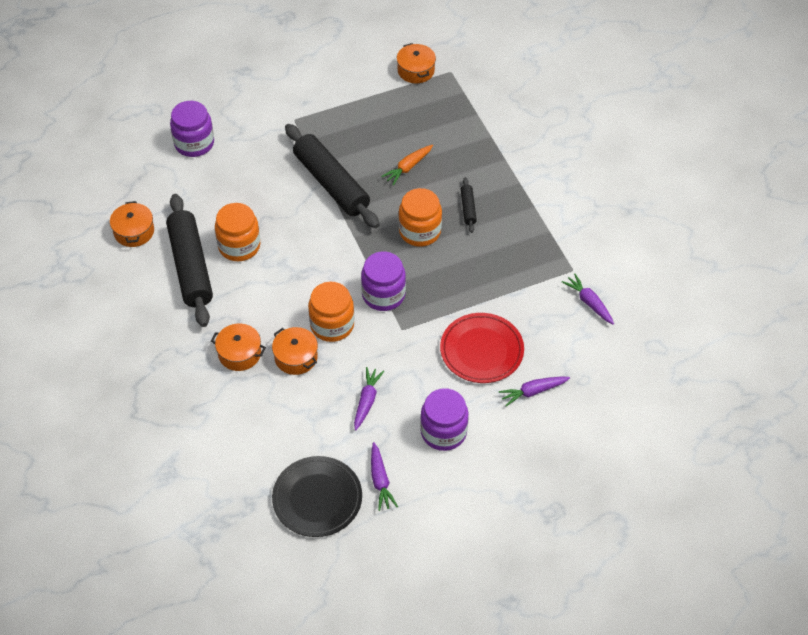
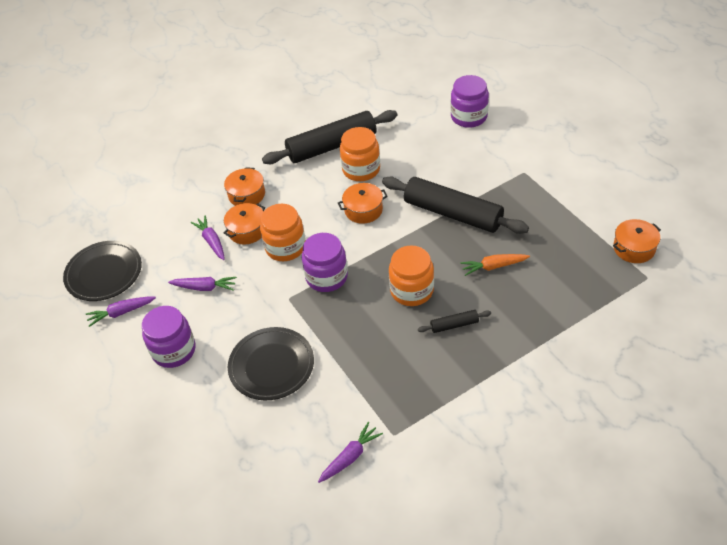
camera: 85 degrees right, 5 degrees down
orange pot [110,201,154,247] -> orange pot moved to [338,183,388,224]
black rolling pin [285,124,379,228] -> black rolling pin turned 75 degrees clockwise [382,177,529,234]
orange carrot [381,145,433,185] -> orange carrot turned 45 degrees counterclockwise [460,254,530,276]
red plate [440,313,524,383] -> black plate [228,327,314,400]
purple carrot [499,377,570,406] -> purple carrot moved to [191,216,225,260]

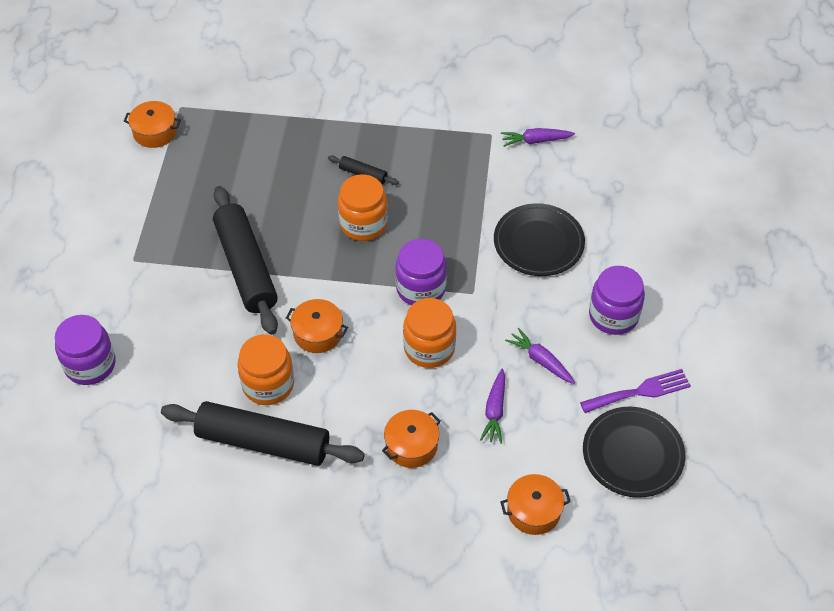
camera: 145 degrees left, 5 degrees up
purple carrot [86,297,156,327] -> purple fork [580,369,691,413]
orange pot [224,203,265,244] -> orange pot moved to [500,474,571,535]
orange carrot [460,254,530,276] -> none

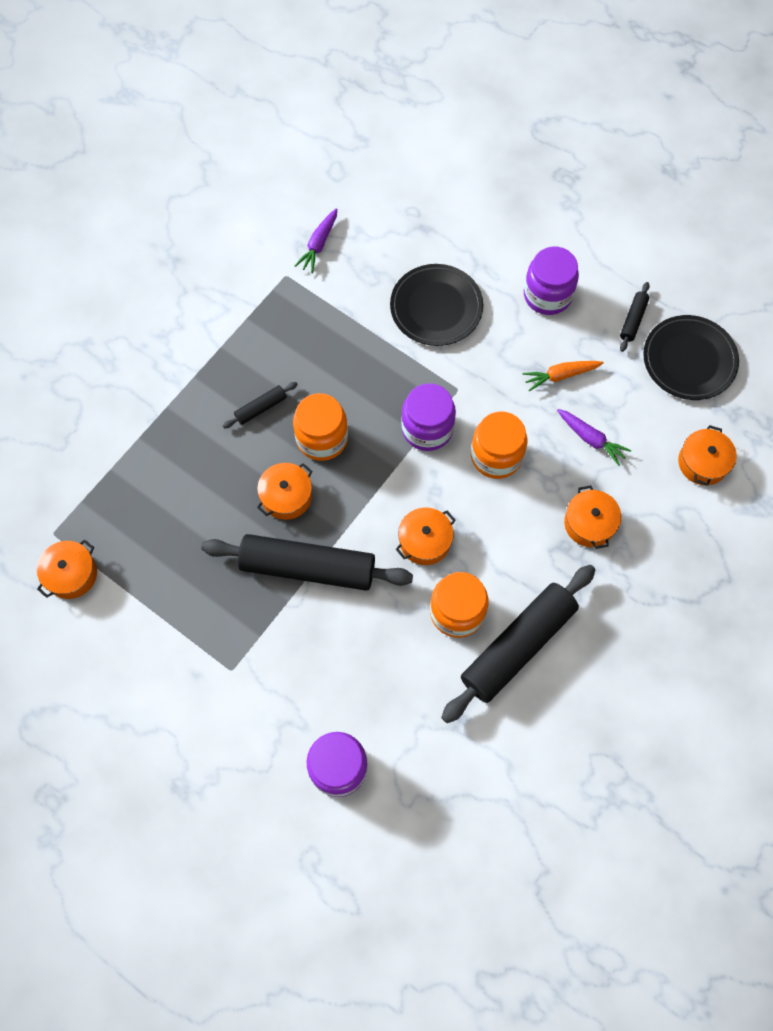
camera: 60 degrees left, 15 degrees up
purple carrot [505,328,575,384] -> orange carrot [522,361,604,391]
purple fork [580,369,691,413] -> black rolling pin [620,282,650,352]
none -> orange pot [257,463,313,520]

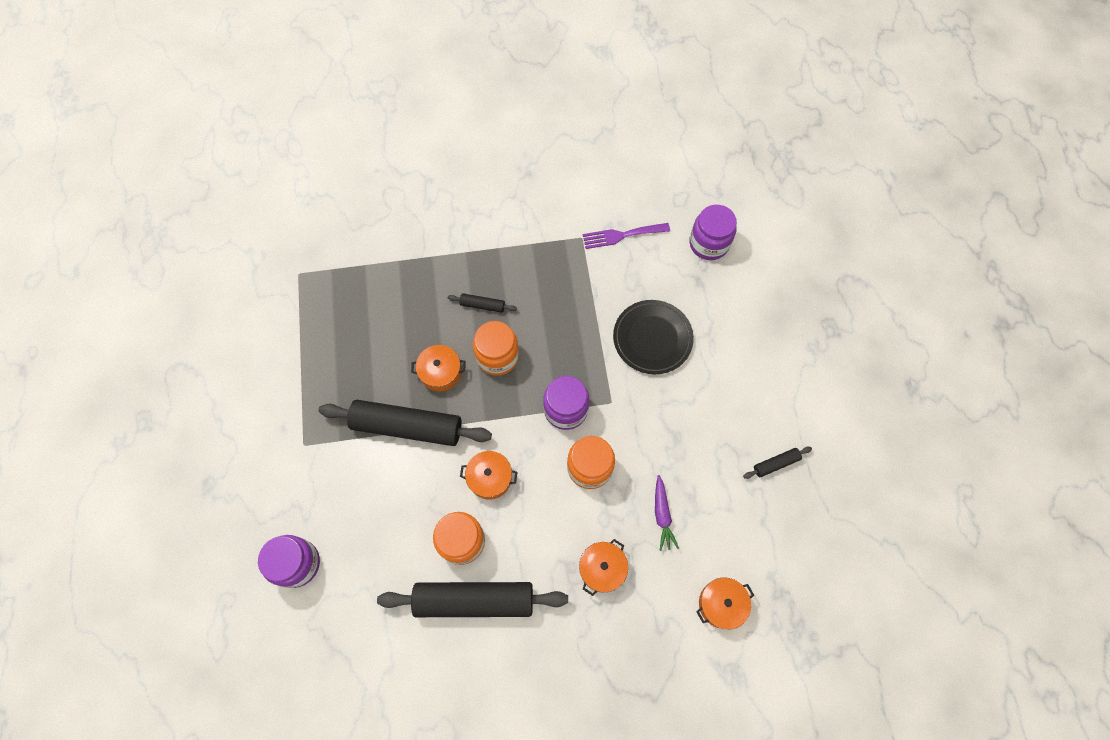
camera: 45 degrees right, 0 degrees up
orange pot [37,540,97,599] -> none
black rolling pin [201,534,413,591] -> black rolling pin turned 45 degrees counterclockwise [318,400,492,446]
purple carrot [295,208,337,273] -> purple fork [583,223,670,249]
orange carrot [522,361,604,391] -> none
purple jar [524,247,579,315] -> purple jar moved to [689,205,737,260]
black plate [643,315,739,400] -> none

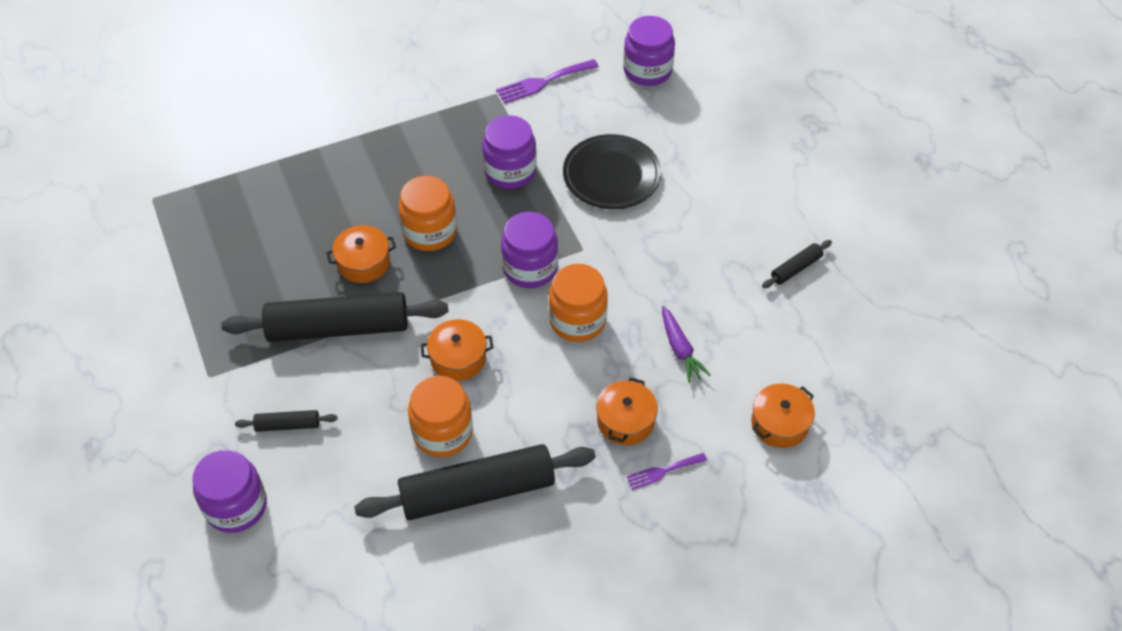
camera: 15 degrees left, 15 degrees down
black rolling pin [448,293,517,313] -> black rolling pin moved to [235,410,338,432]
none -> purple jar [482,115,537,189]
none -> purple fork [626,453,707,490]

